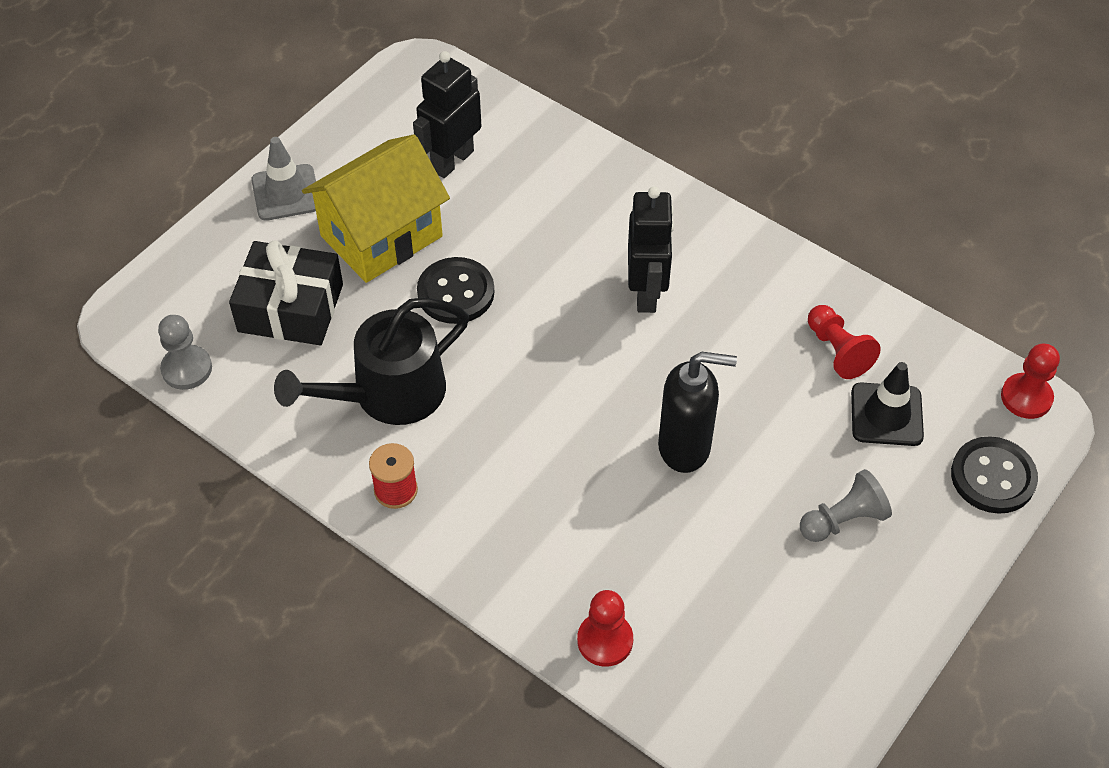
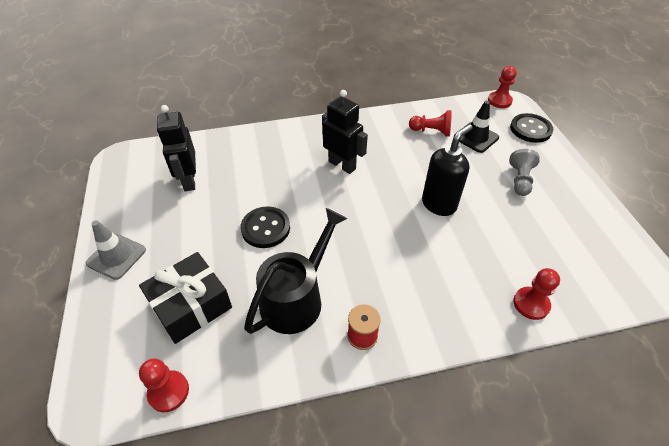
camera: 50 degrees left, 5 degrees down
grey pawn [158,315,212,390] -> red pawn [139,359,189,412]
black watering can [274,298,469,425] -> black watering can turned 150 degrees counterclockwise [244,208,347,334]
yellow house [302,134,450,283] -> none

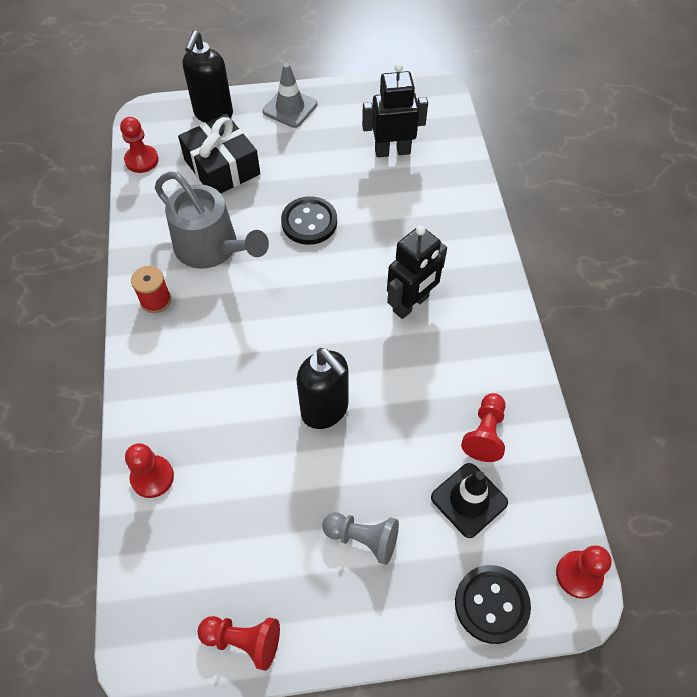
camera: 95 degrees right, 10 degrees up
black watering can [244,208,347,334] -> grey watering can [155,172,269,269]
none -> black soap dispenser [183,30,233,123]
none -> red pawn [198,616,280,671]

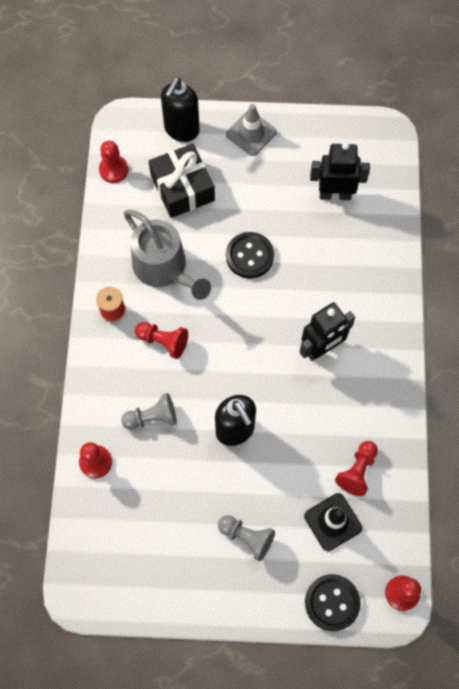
camera: 10 degrees right, 10 degrees up
red pawn [198,616,280,671] -> red pawn moved to [135,322,188,359]
none -> grey pawn [121,393,177,430]

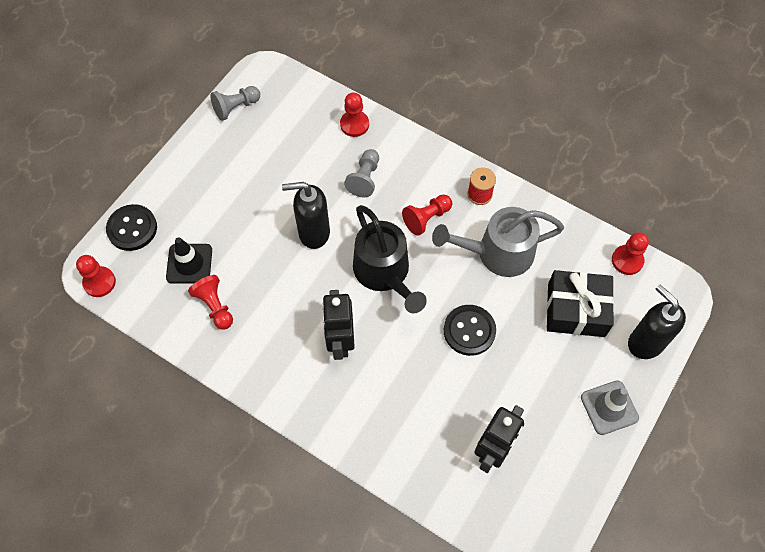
camera: 120 degrees right, 5 degrees down
grey pawn [218,515,275,561] -> grey pawn moved to [210,86,260,121]
none -> black watering can [353,205,427,313]

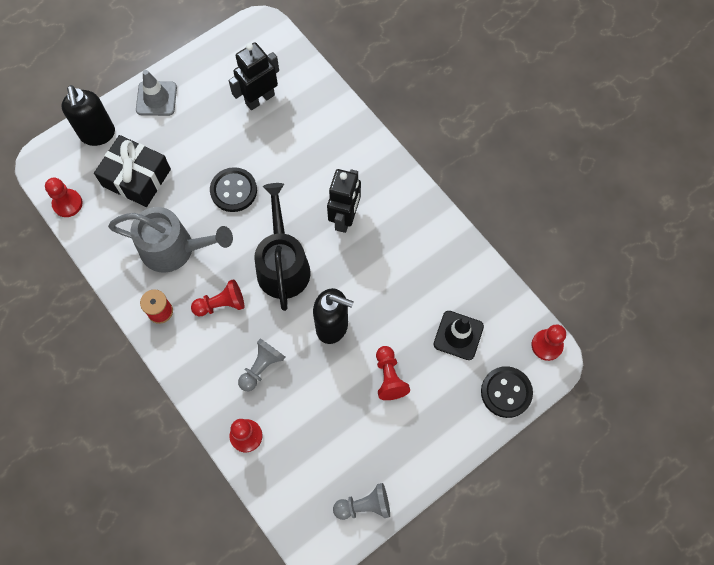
camera: 160 degrees left, 5 degrees up
red pawn [188,275,233,329] -> red pawn moved to [376,346,410,400]

